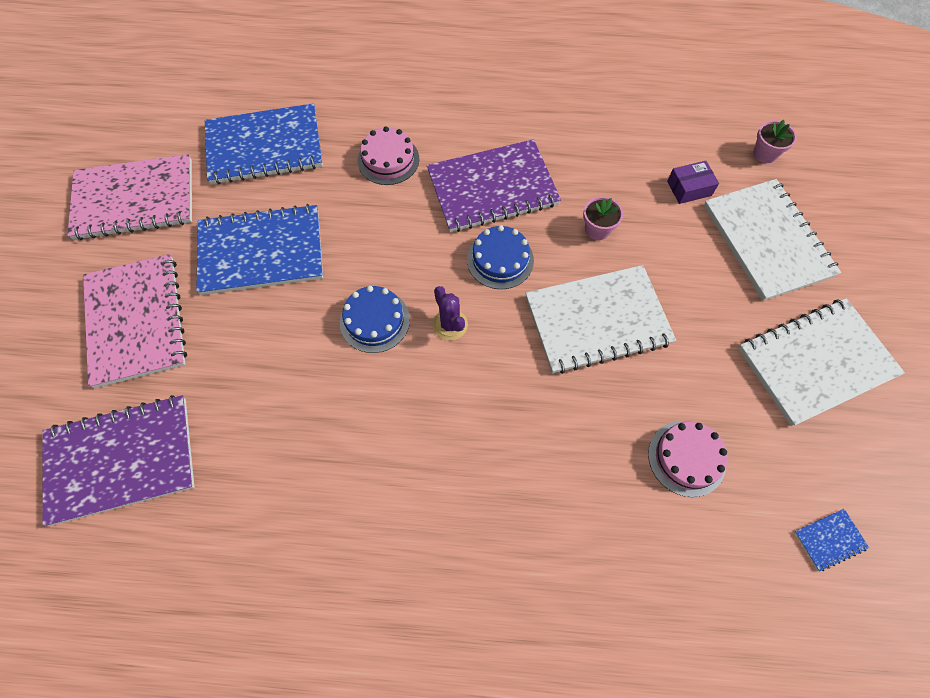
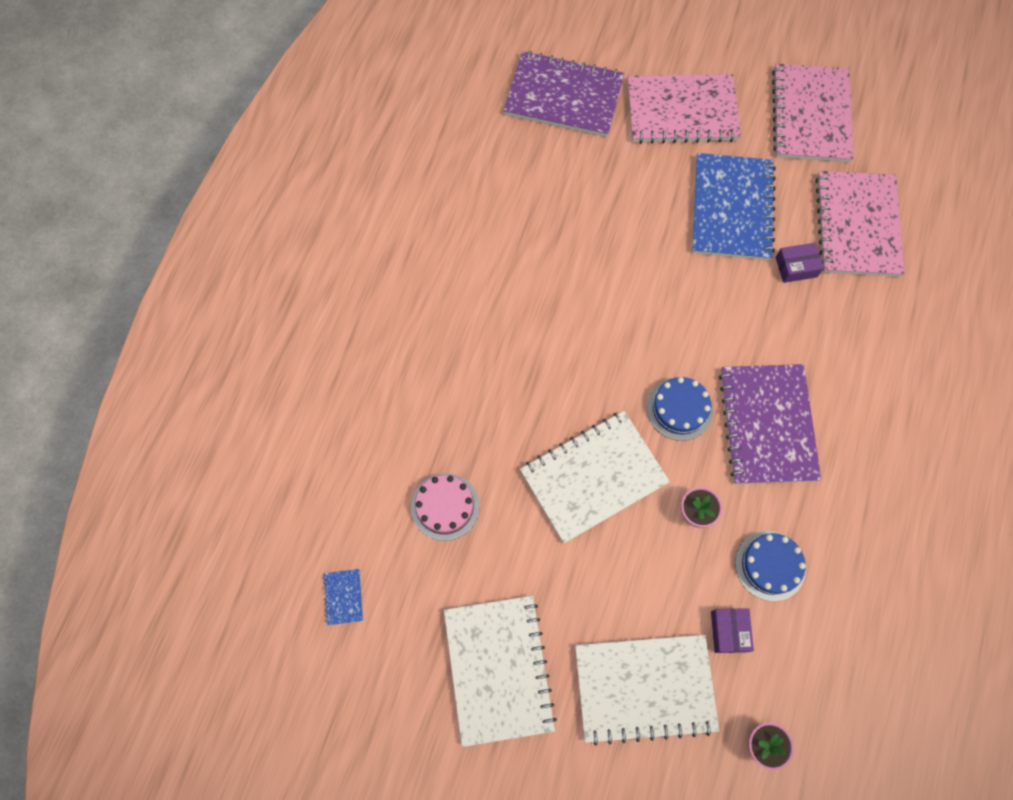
camera: 105 degrees right, 5 degrees up
purple notebook [42,395,194,526] -> purple notebook turned 75 degrees counterclockwise [504,51,624,137]
blue notebook [205,103,323,184] -> pink notebook [815,171,905,277]
blue cake [340,286,410,353] -> blue cake moved to [735,531,806,602]
pink cake [358,126,419,185] -> none
purple cactus [432,286,468,341] -> none
white notebook [525,265,676,374] -> white notebook turned 60 degrees clockwise [520,411,670,543]
none -> purple box [776,243,824,283]

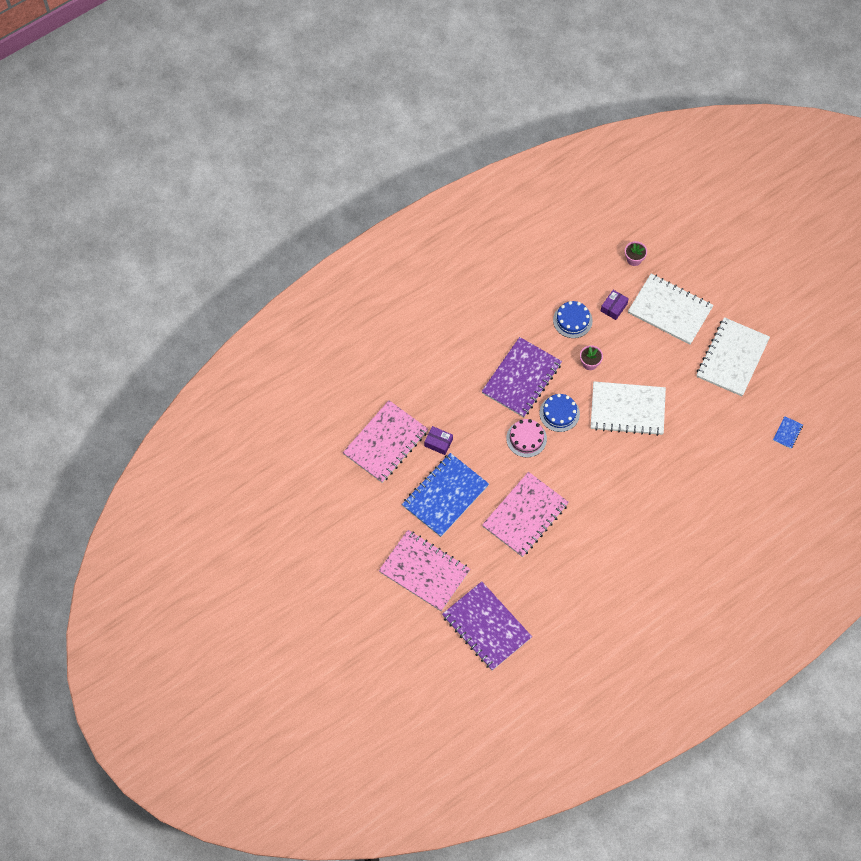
camera: 145 degrees left, 5 degrees down
pink cake [411,473,480,541] -> pink cake moved to [506,419,547,457]
pink notebook [772,63,854,162] -> pink notebook moved to [482,472,569,557]

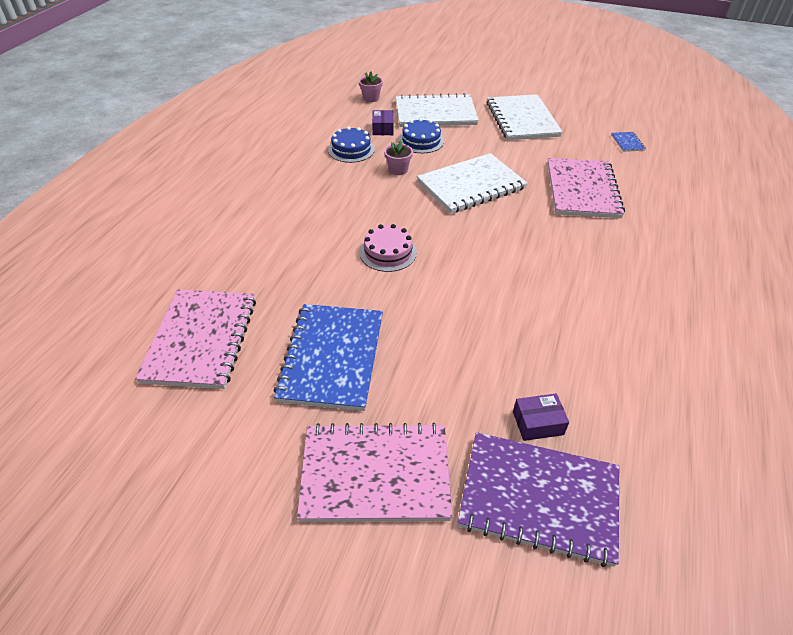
camera: 35 degrees left, 20 degrees down
purple box [424,426,453,455] -> purple box moved to [513,393,569,441]
purple notebook [481,337,562,417] -> none
pink notebook [482,472,569,557] -> pink notebook moved to [547,158,625,218]
blue cake [540,394,580,432] -> blue cake moved to [399,118,444,153]

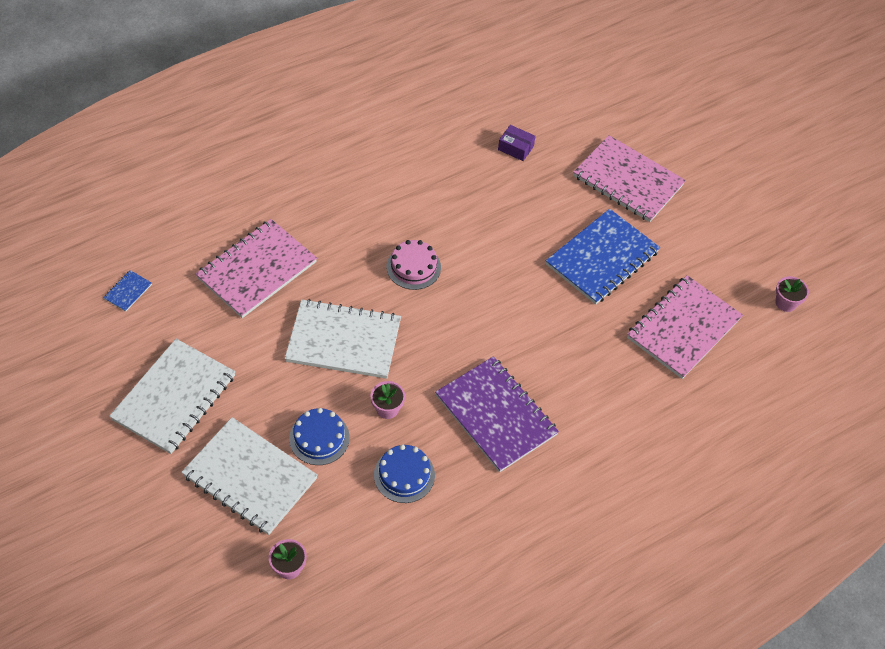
camera: 145 degrees left, 10 degrees up
pink cake [360,224,417,272] -> pink cake moved to [386,240,441,290]
purple box [372,110,394,135] -> none
purple notebook [458,432,619,567] -> purple notebook moved to [435,356,559,472]
none -> pink flower pot [775,276,809,312]

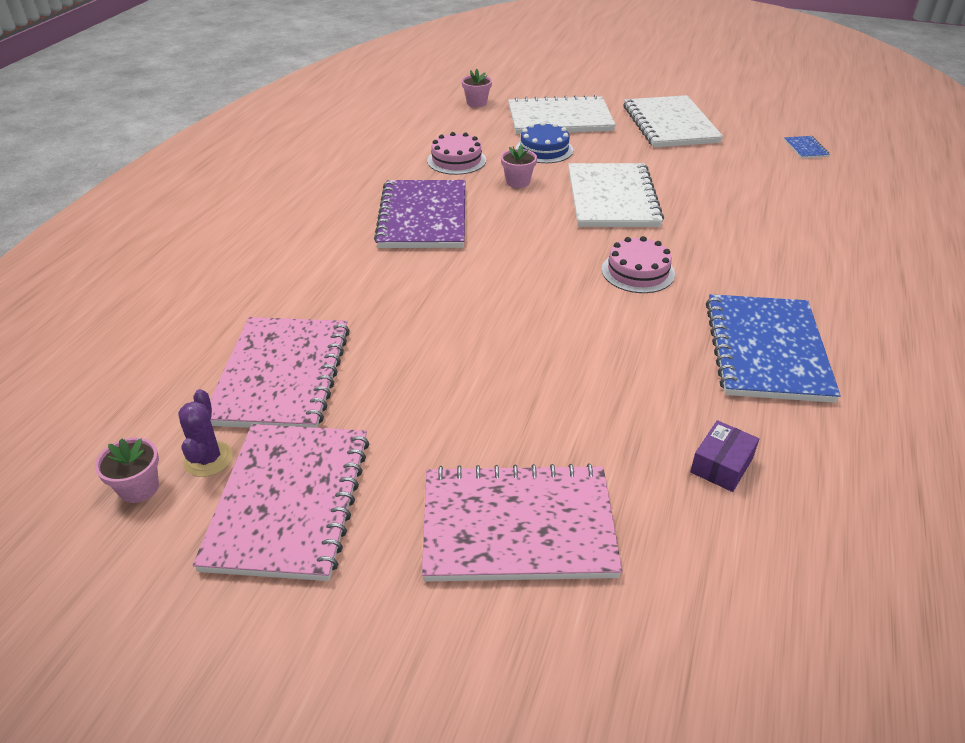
camera: 145 degrees right, 15 degrees down
pink notebook [196,219,317,318] -> pink notebook moved to [193,424,369,581]
white notebook [285,299,401,379] -> white notebook turned 60 degrees counterclockwise [568,163,664,227]
blue cake [374,444,435,503] -> pink cake [427,132,486,175]
purple notebook [435,356,559,472] -> purple notebook turned 75 degrees clockwise [374,180,465,248]
purple box [498,125,536,161] -> purple box turned 45 degrees counterclockwise [690,420,759,492]
blue notebook [546,209,660,305] -> blue notebook moved to [706,294,841,403]
none -> purple cactus [178,389,233,477]

